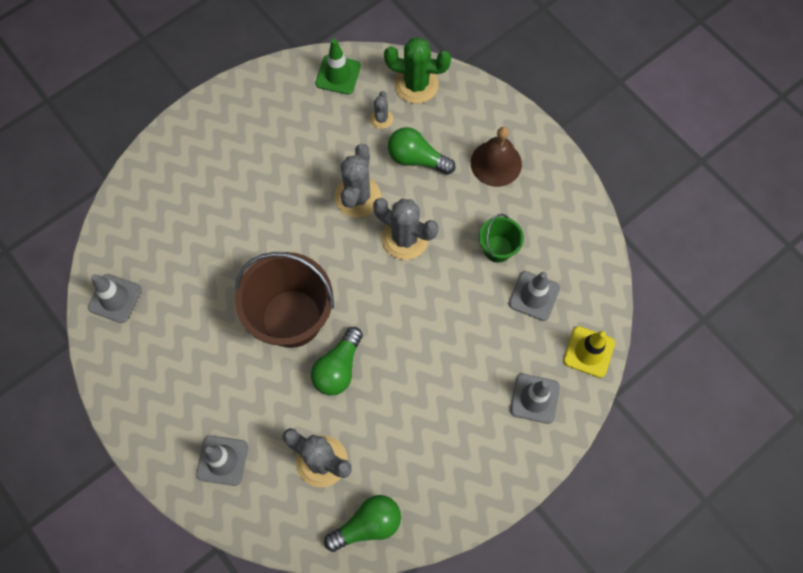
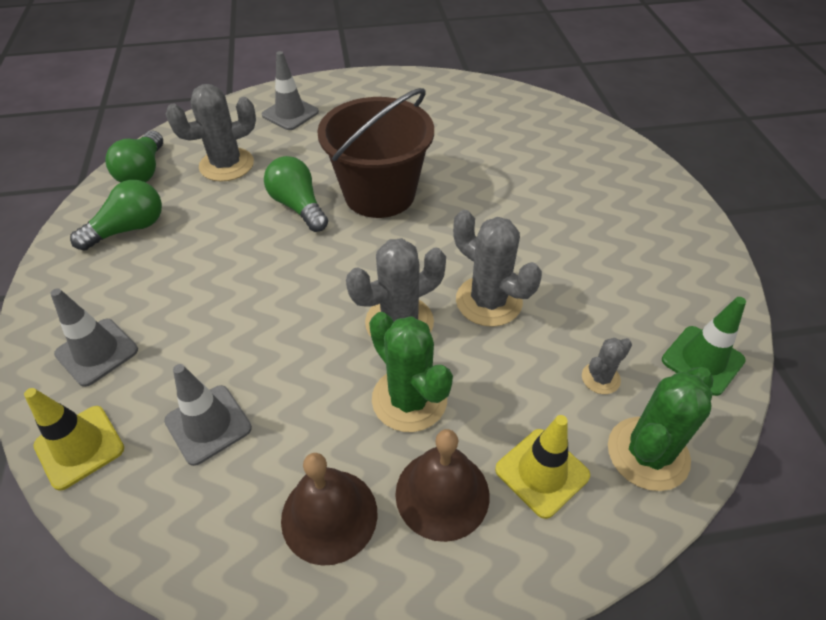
camera: 120 degrees right, 20 degrees down
grey traffic cone [88,274,142,323] -> none
grey cactus [370,91,393,129] -> grey cactus turned 75 degrees counterclockwise [582,338,632,394]
green light bulb [388,127,455,175] -> green light bulb moved to [70,180,162,251]
green bucket [479,214,524,263] -> none
none -> brown bell [281,453,377,566]
none -> green cactus [369,312,453,432]
none -> yellow traffic cone [495,415,590,519]

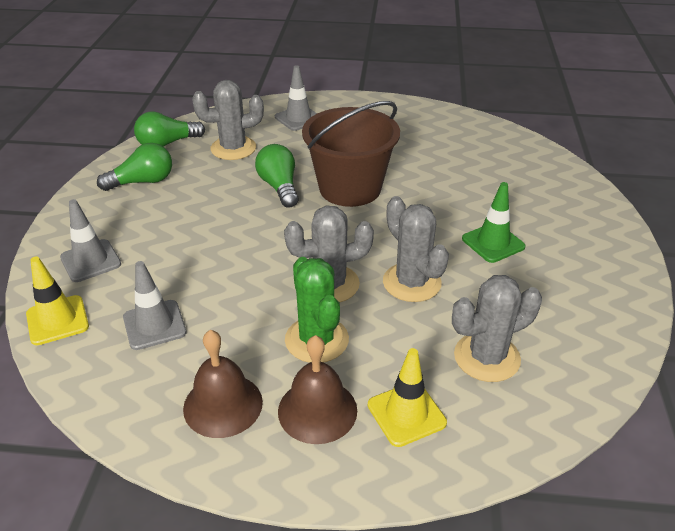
camera: 15 degrees right, 10 degrees down
green light bulb [105,131,163,183] -> green light bulb turned 45 degrees clockwise [134,111,205,147]
grey cactus [582,338,632,394] -> grey cactus [452,275,542,382], size x1.92
green cactus [608,367,713,491] -> none
green traffic cone [662,297,746,396] -> green traffic cone moved to [462,182,526,263]

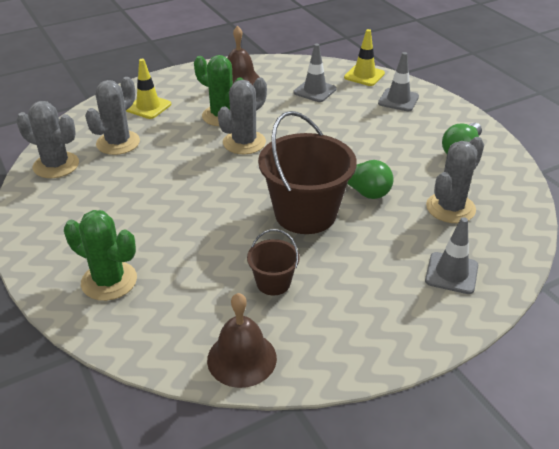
camera: 145 degrees right, 0 degrees up
green light bulb [134,111,205,147] -> none
brown bell [278,335,357,444] -> brown bell moved to [207,293,277,388]
grey cactus [383,196,449,302] -> grey cactus moved to [16,101,79,178]
green traffic cone [462,182,526,263] -> none
none -> green cactus [64,210,137,301]
none -> brown bucket [247,229,300,296]

